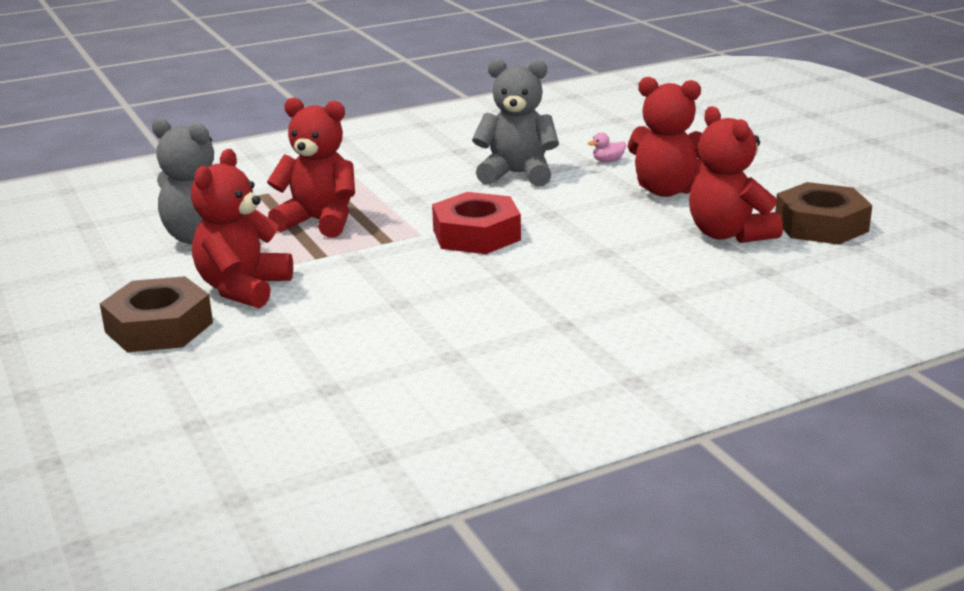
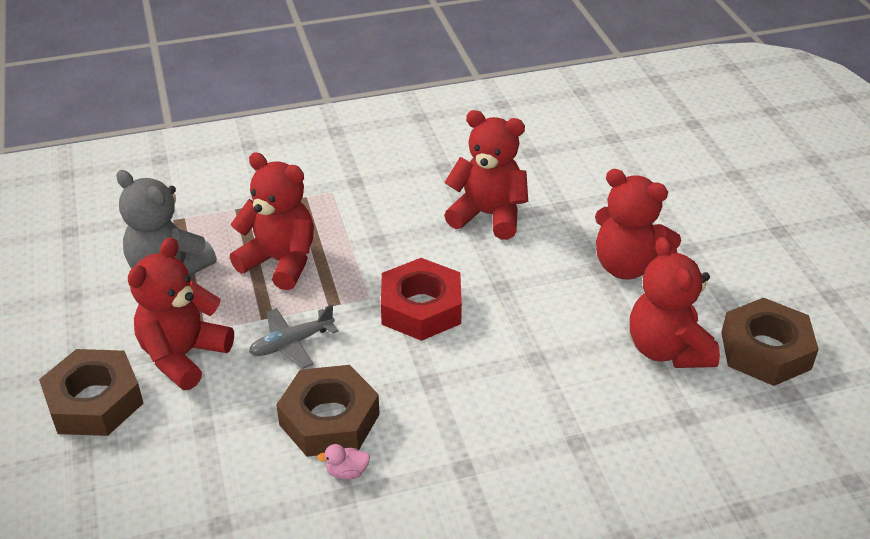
camera: 10 degrees right, 15 degrees up
grey teddy bear [472,59,559,187] -> red teddy bear [444,110,528,240]
pink duck [588,132,626,162] -> pink duck moved to [317,444,370,479]
none -> grey plane [249,305,338,369]
none -> brown nut [276,365,380,457]

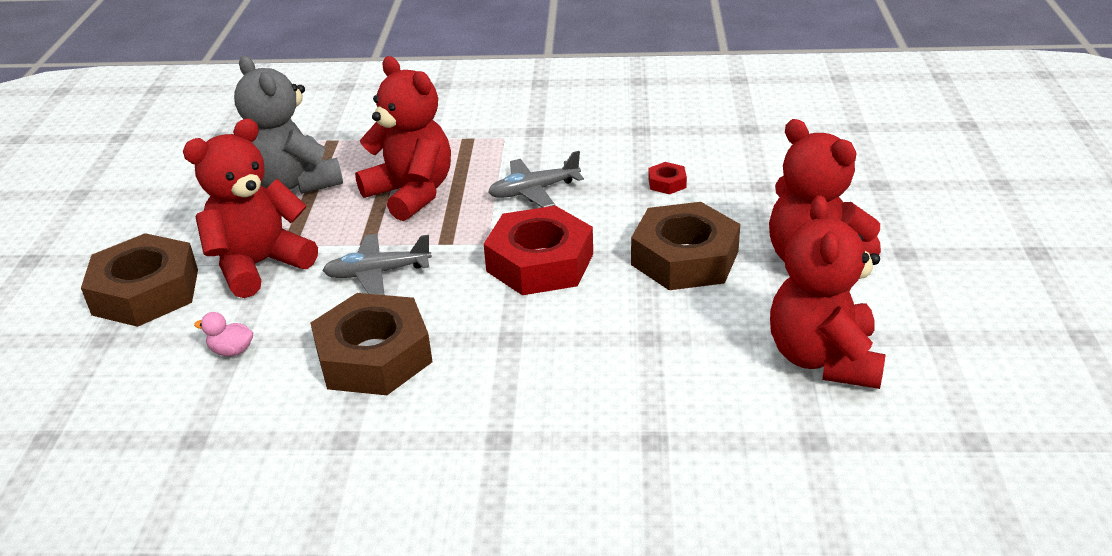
camera: 20 degrees right, 5 degrees down
pink duck [317,444,370,479] -> pink duck moved to [194,312,253,356]
red teddy bear [444,110,528,240] -> red nut [648,162,687,194]
brown nut [721,298,819,386] -> brown nut moved to [631,202,740,290]
none -> grey plane [488,151,584,208]

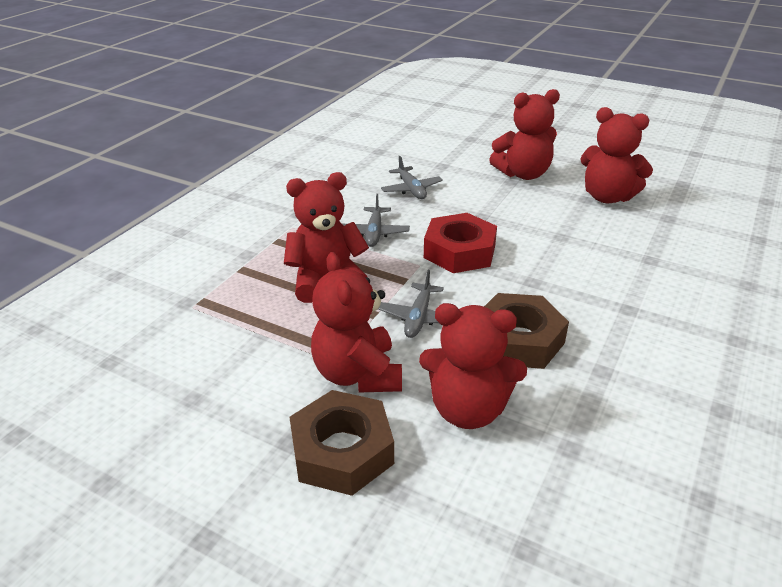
camera: 65 degrees left, 0 degrees up
pink duck [194,312,253,356] -> red teddy bear [419,303,527,429]
grey teddy bear [234,56,343,194] -> none
brown nut [631,202,740,290] -> none
red nut [648,162,687,194] -> grey plane [381,156,443,199]

